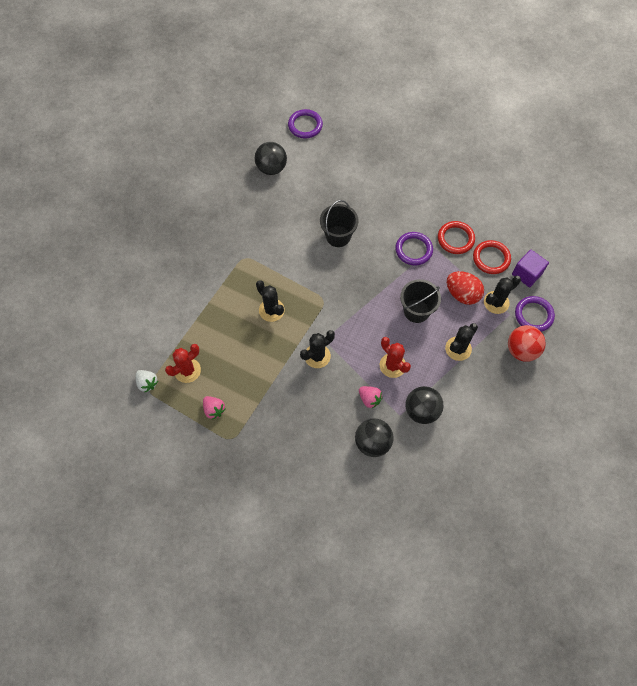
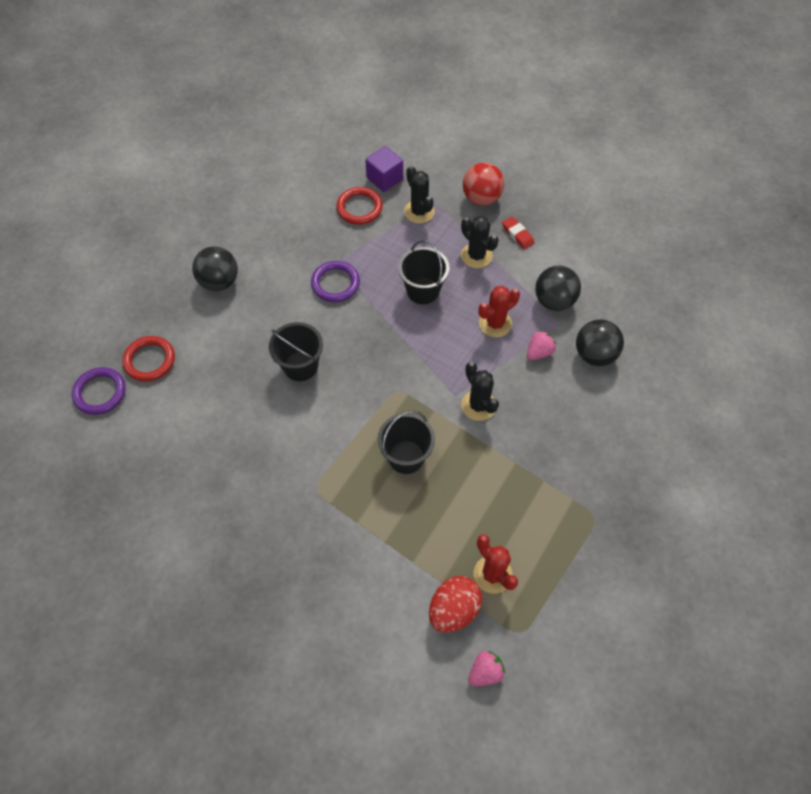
camera: 85 degrees left, 5 degrees down
white strawberry [136,370,158,392] -> none
pink strawberry [203,396,226,420] -> pink strawberry moved to [468,651,505,686]
black ball [255,142,287,175] -> black ball moved to [192,246,238,291]
black cactus [256,280,285,322] -> black bucket [378,411,435,474]
red ring [438,221,475,254] -> red ring moved to [122,336,175,382]
red egg [447,271,484,305] -> red egg moved to [429,576,482,633]
purple ring [515,296,555,332] -> none
none -> red eraser [502,216,534,249]

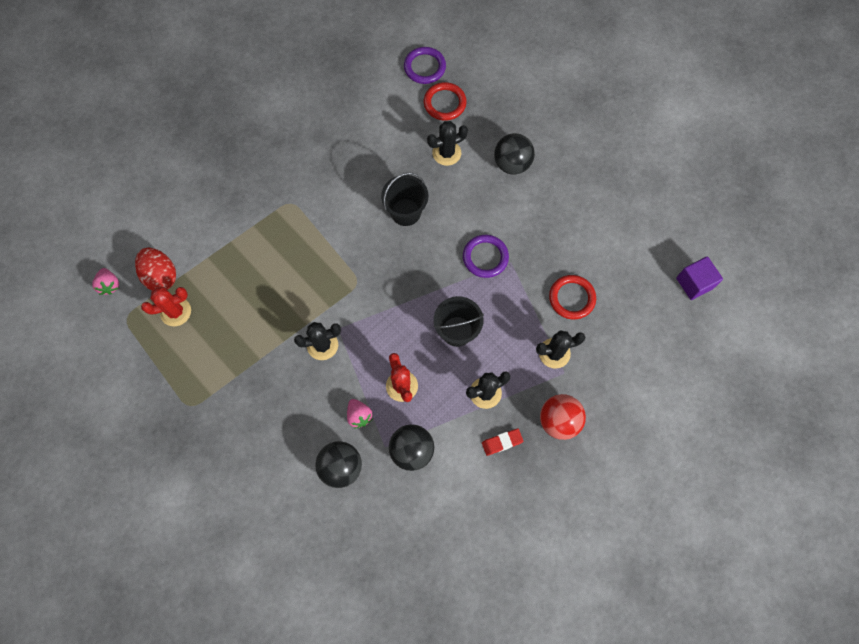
camera: 105 degrees right, 10 degrees up
purple cube [365,146,403,192] -> purple cube moved to [676,256,723,300]
black bucket [378,411,435,474] -> none
none -> black cactus [427,121,468,166]

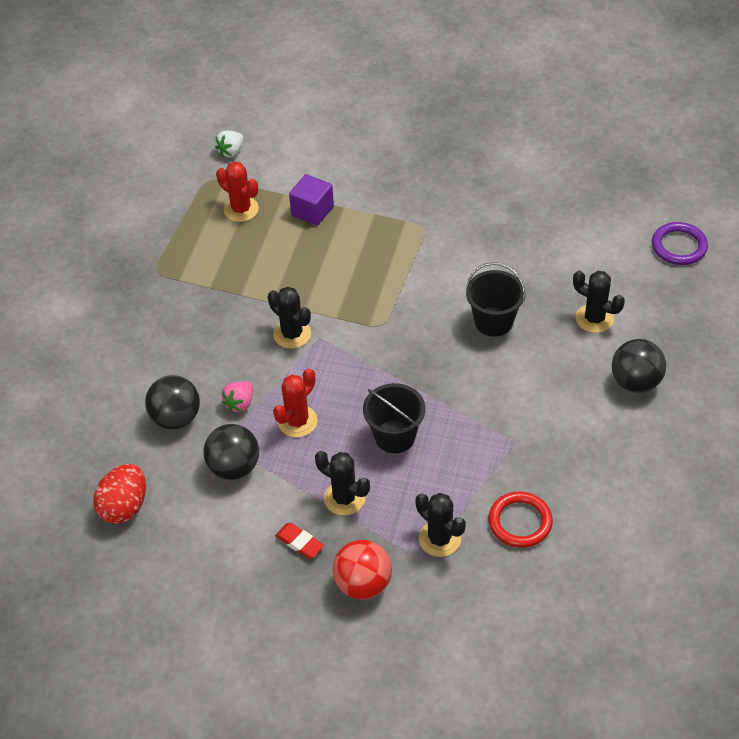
camera: 60 degrees right, 20 degrees down
pink strawberry [92,268,119,295] -> white strawberry [215,131,244,157]
red egg [135,248,176,291] -> red egg moved to [94,464,146,524]
red ring [424,82,467,121] -> none
purple ring [463,235,509,278] -> none
purple cube [676,256,723,300] -> purple cube moved to [289,174,334,226]

